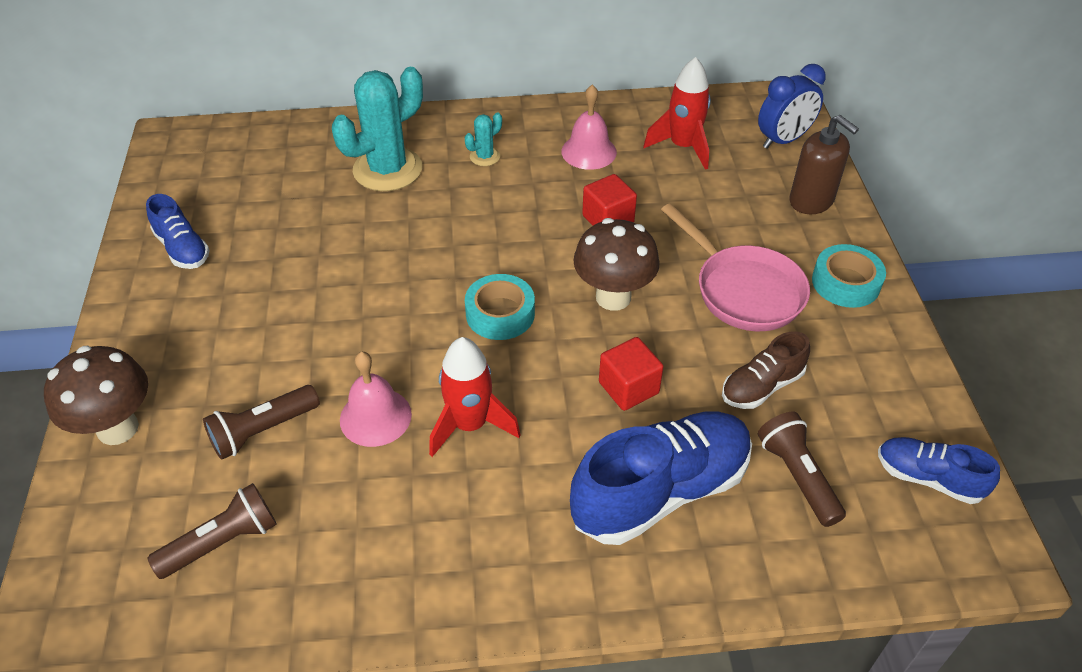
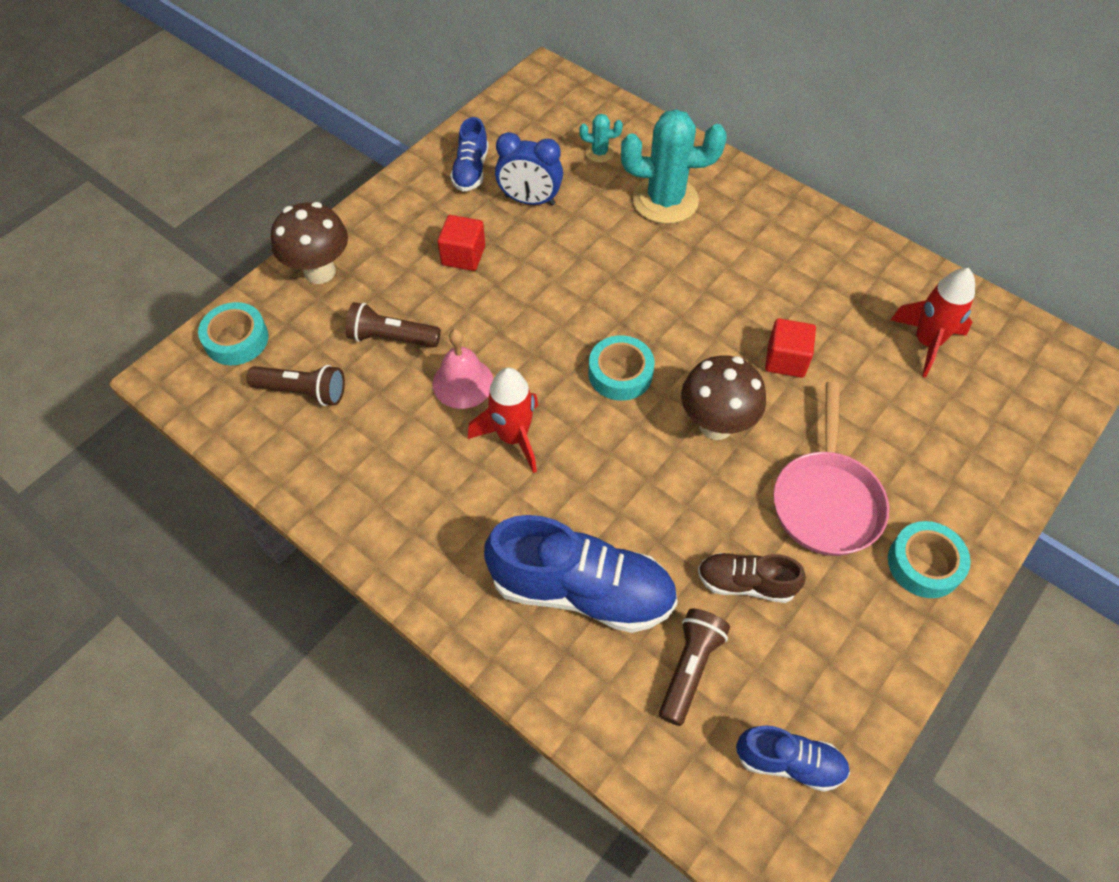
camera: 45 degrees right, 10 degrees up
turquoise cactus [465,112,502,166] -> turquoise cactus moved to [579,114,623,163]
pink bell [561,85,617,170] -> none
red cube [599,337,663,411] -> red cube moved to [438,215,485,271]
blue clock [758,64,826,149] -> blue clock moved to [495,132,563,205]
brown soap dispenser [789,115,859,214] -> none
blue shoe [878,437,1000,504] -> blue shoe turned 120 degrees clockwise [736,725,850,792]
none -> turquoise tape [198,302,269,365]

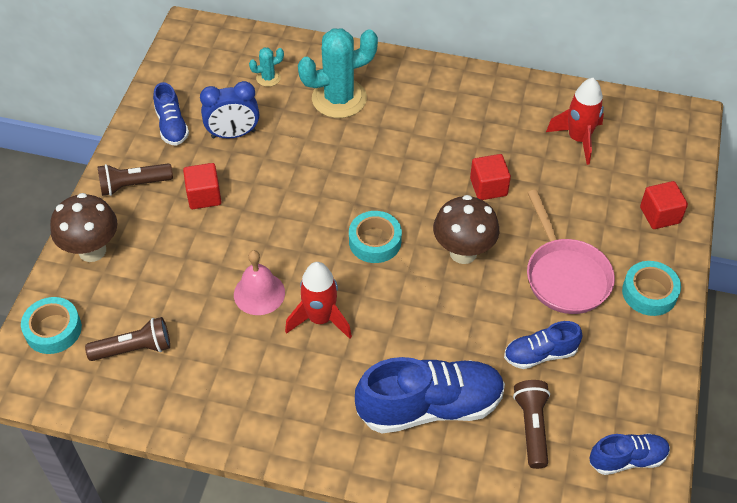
camera: 25 degrees left, 5 degrees down
brown flashlight [345,302,441,347] -> brown flashlight moved to [97,163,173,196]
brown shoe [698,553,806,603] -> blue shoe [504,321,582,369]
none -> red cube [640,181,688,229]

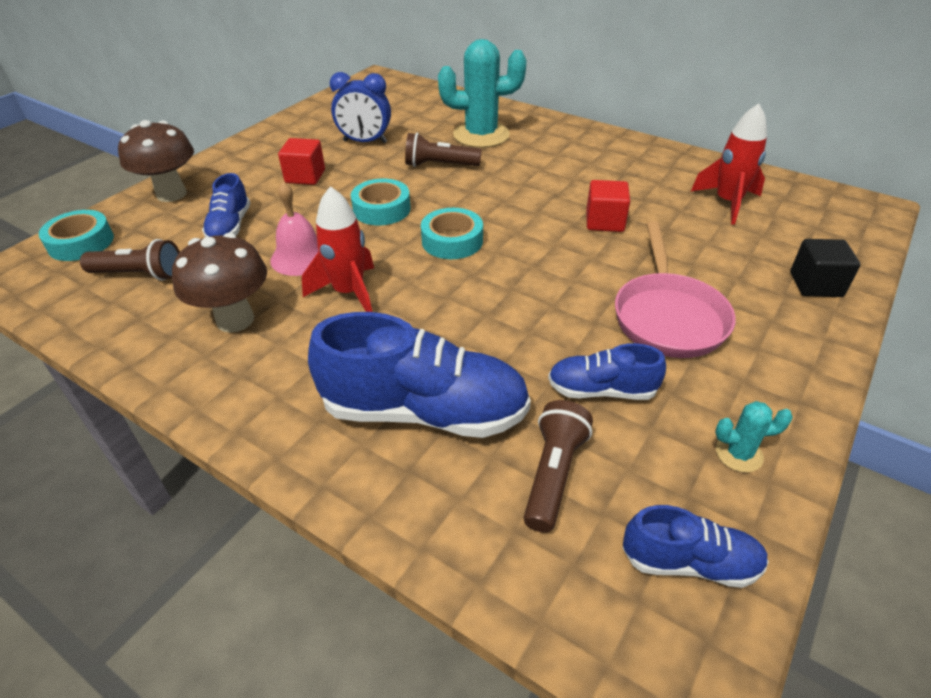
camera: 20 degrees right, 10 degrees down
brown flashlight [97,163,173,196] -> brown flashlight moved to [405,133,482,167]
blue shoe [153,82,189,146] -> blue shoe moved to [202,173,250,237]
turquoise cactus [249,48,284,87] -> turquoise cactus moved to [715,401,793,473]
brown mushroom [433,195,499,264] -> brown mushroom moved to [172,233,267,333]
turquoise tape [622,261,681,316] -> turquoise tape moved to [351,179,411,226]
red cube [640,181,688,229] -> black cube [790,239,861,297]

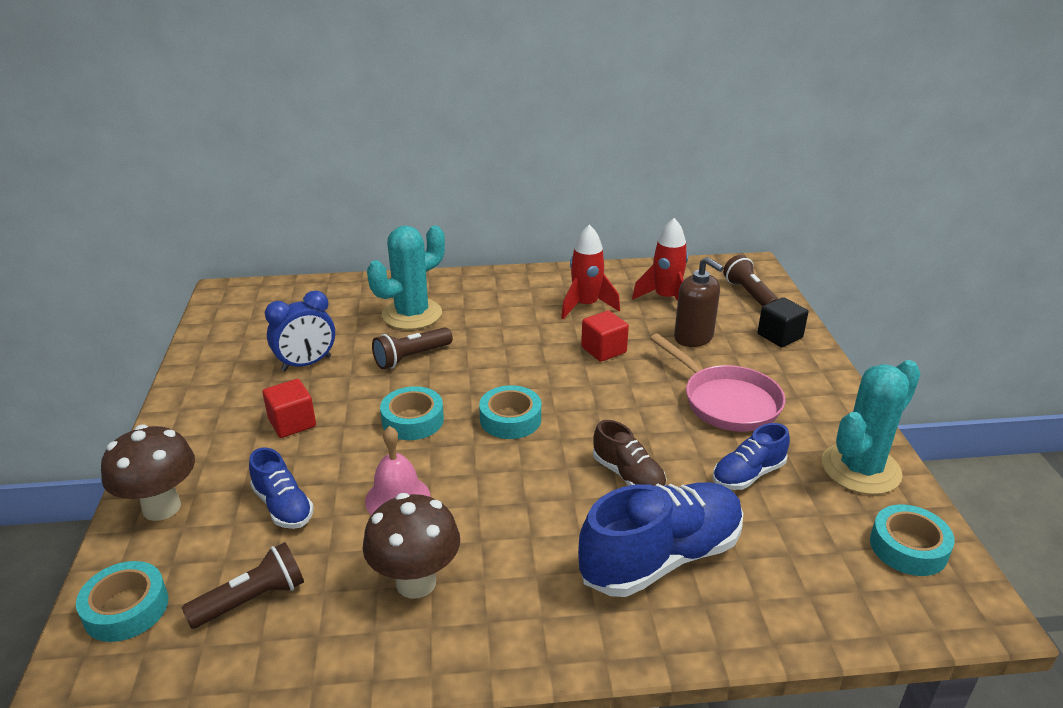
camera: 40 degrees left, 10 degrees down
red rocket [302,186,374,312] -> red rocket moved to [561,224,620,319]
brown flashlight [523,400,593,533] -> brown flashlight moved to [723,255,779,307]
blue shoe [622,505,769,588] -> turquoise tape [870,504,955,576]
turquoise cactus [715,401,793,473] -> turquoise cactus [822,360,921,495], size x2.22
none -> brown shoe [593,420,667,486]
none -> brown soap dispenser [674,257,724,347]

